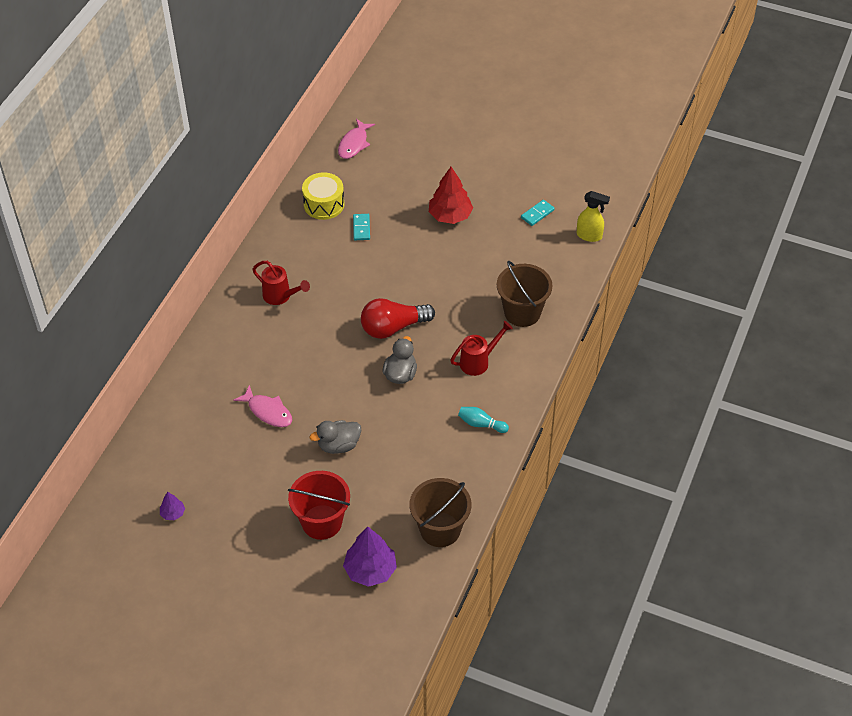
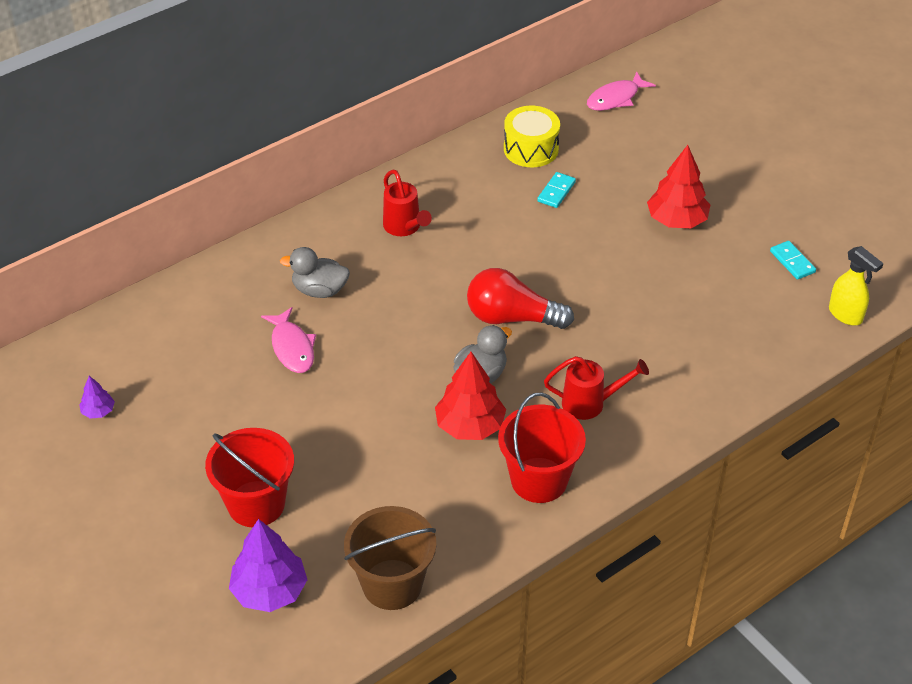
camera: 30 degrees right, 5 degrees down
grey duck [310,420,362,454] -> grey duck moved to [280,247,350,298]
turquoise bowling pin [458,407,509,433] -> red bucket [498,392,586,503]
brown bucket [497,261,553,327] -> none
turquoise domino [521,200,555,226] -> turquoise domino turned 75 degrees clockwise [770,241,816,280]
none -> red tree [435,352,506,440]

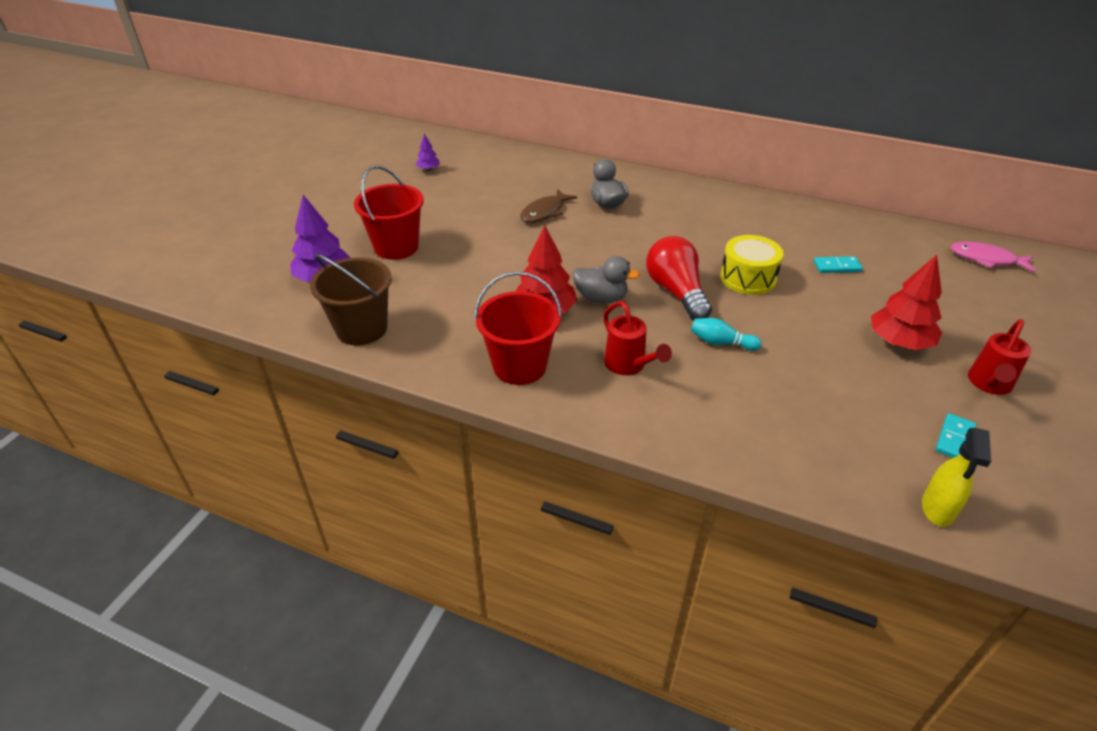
camera: 60 degrees right, 5 degrees down
pink fish [261,307,316,373] -> brown fish [520,189,577,223]
red watering can [383,170,432,236] -> red watering can moved to [968,319,1031,395]
yellow drum [504,106,560,167] -> yellow drum moved to [720,235,784,295]
none -> turquoise bowling pin [691,318,761,351]

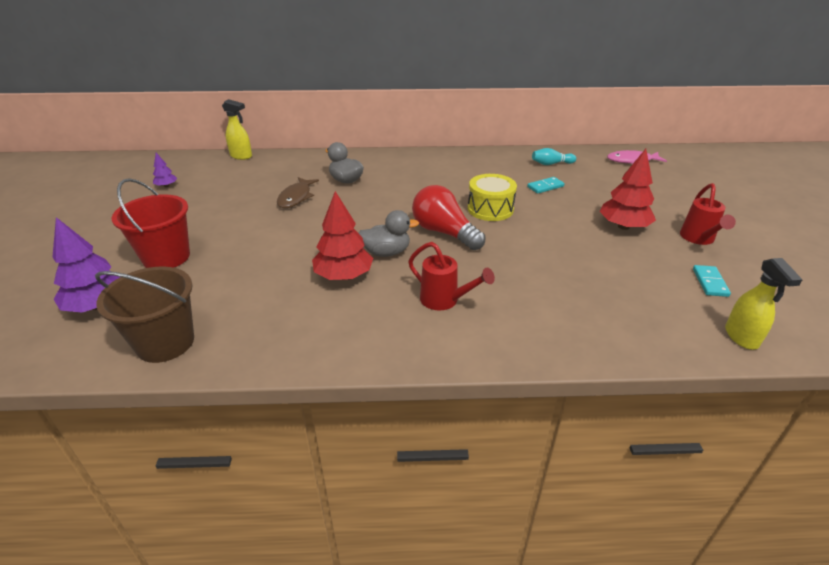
camera: 25 degrees left, 5 degrees down
red bucket [474,271,562,385] -> none
turquoise bowling pin [691,318,761,351] -> turquoise bowling pin moved to [532,148,576,165]
none -> yellow spray bottle [222,99,252,160]

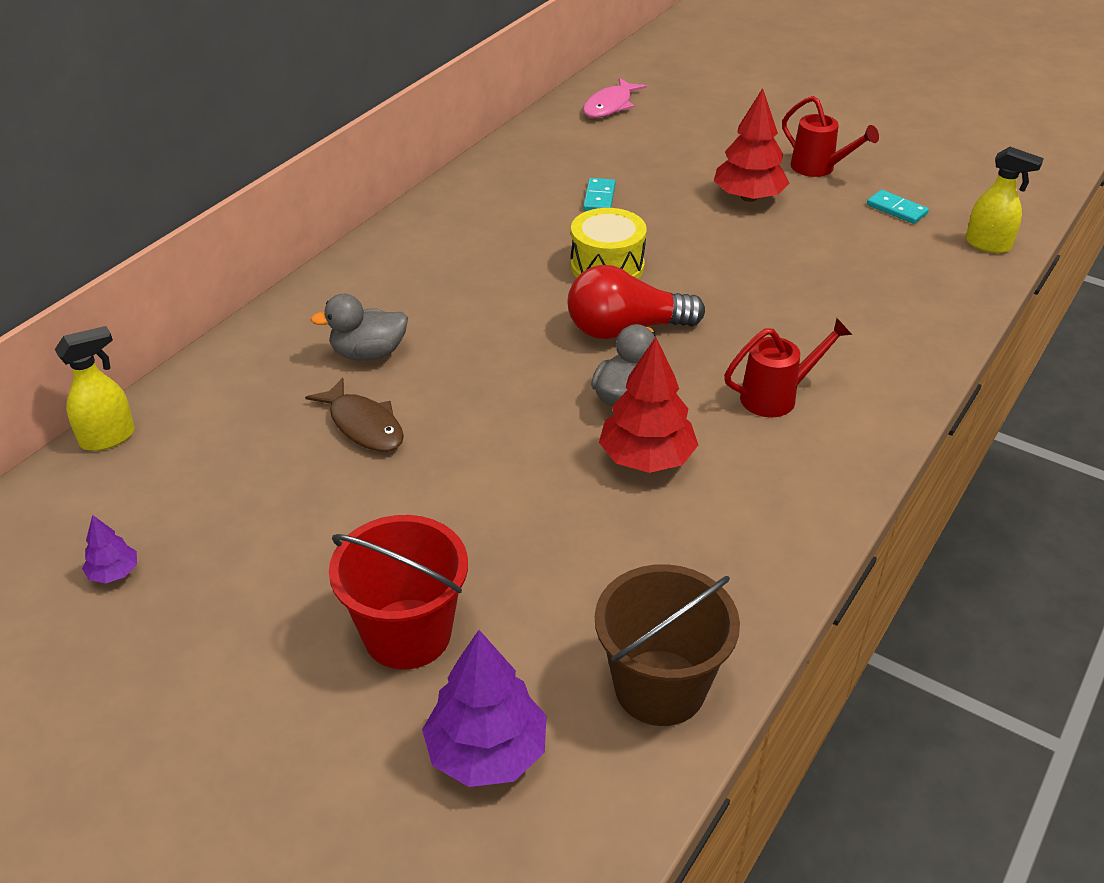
camera: 55 degrees left, 5 degrees up
turquoise bowling pin [532,148,576,165] -> none

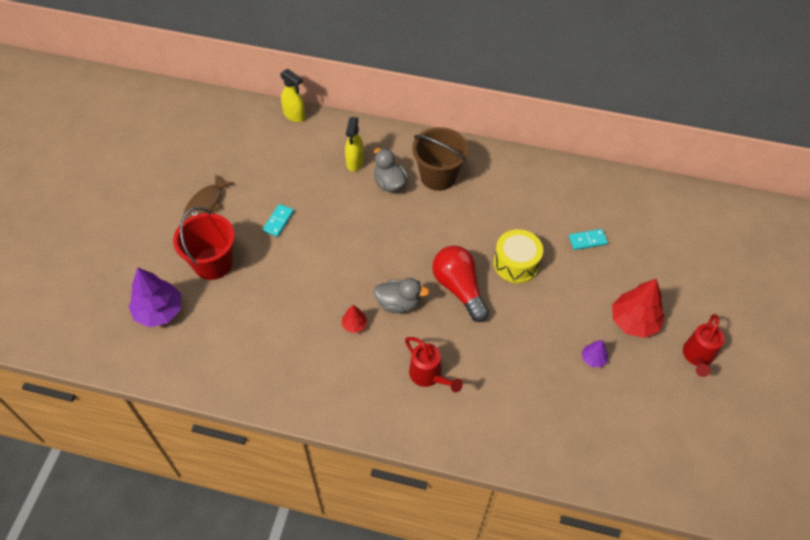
camera: 70 degrees right, 15 degrees up
purple tree [82,515,137,583] -> purple tree moved to [581,340,608,367]
brown fish [305,378,404,452] -> brown fish moved to [184,174,235,220]
pink fish [583,78,647,118] -> none
brown bucket [595,564,740,726] -> brown bucket moved to [412,127,468,191]
red tree [599,337,698,473] -> red tree [342,305,367,333], size x0.50
turquoise domino [867,190,929,224] -> turquoise domino moved to [263,204,294,237]
yellow spray bottle [966,147,1044,253] -> yellow spray bottle moved to [345,117,364,171]

